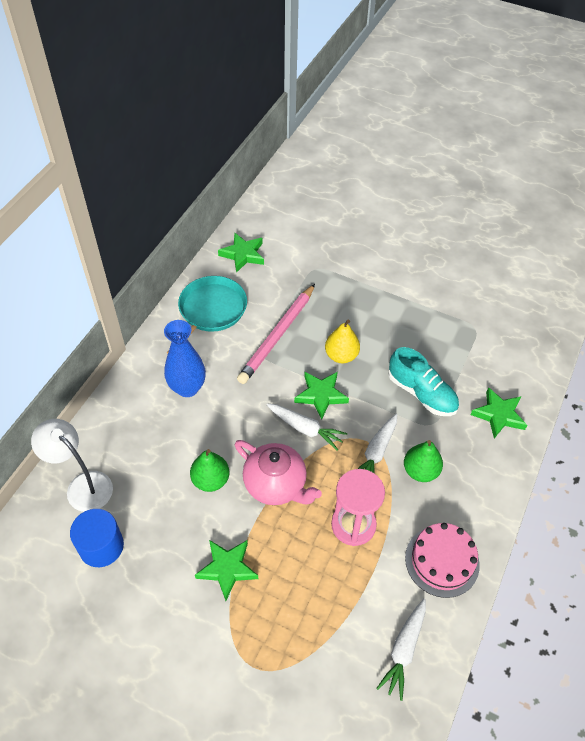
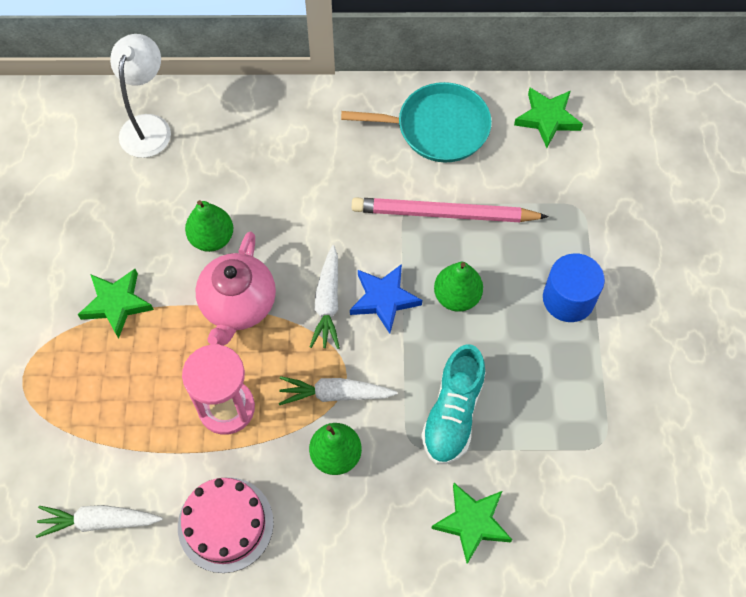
camera: 65 degrees right, 10 degrees up
blue cylinder [70,509,124,567] -> blue cylinder moved to [543,253,605,322]
blue vase [164,320,206,397] -> none
green star [294,372,349,419] -> blue star [350,264,422,333]
yellow pear [325,320,360,363] -> green pear [434,262,483,312]

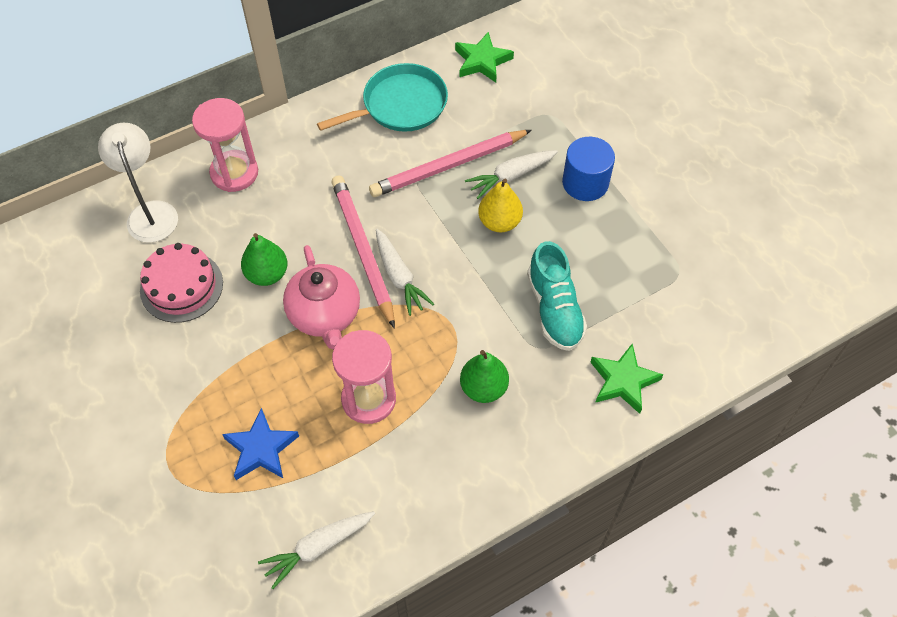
camera: 30 degrees left, 5 degrees down
green star [78,269,154,339] -> none
pink cake [178,477,274,573] -> pink cake moved to [140,243,223,323]
white carrot [279,376,398,405] -> white carrot moved to [465,150,558,199]
blue star [350,264,422,333] -> blue star moved to [222,408,299,480]
green pear [434,262,483,312] -> yellow pear [478,179,523,233]
none -> pink hourglass [192,98,258,192]
none -> pink pencil [331,175,395,329]

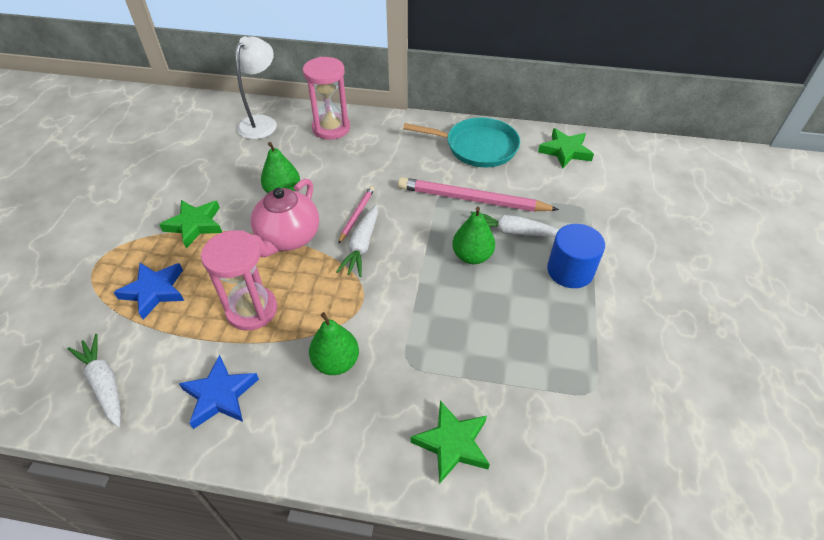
camera: 40 degrees right, 10 degrees down
pink cake [140,243,223,323] -> none
white carrot [258,511,375,589] -> white carrot turned 45 degrees clockwise [68,334,121,427]
pink pencil [331,175,395,329] -> pink pencil [338,186,375,244], size x0.51
yellow pear [478,179,523,233] -> green pear [452,207,495,264]
turquoise shoe [527,241,587,351] -> none
none -> green star [159,200,222,248]
none -> blue star [179,355,259,429]

